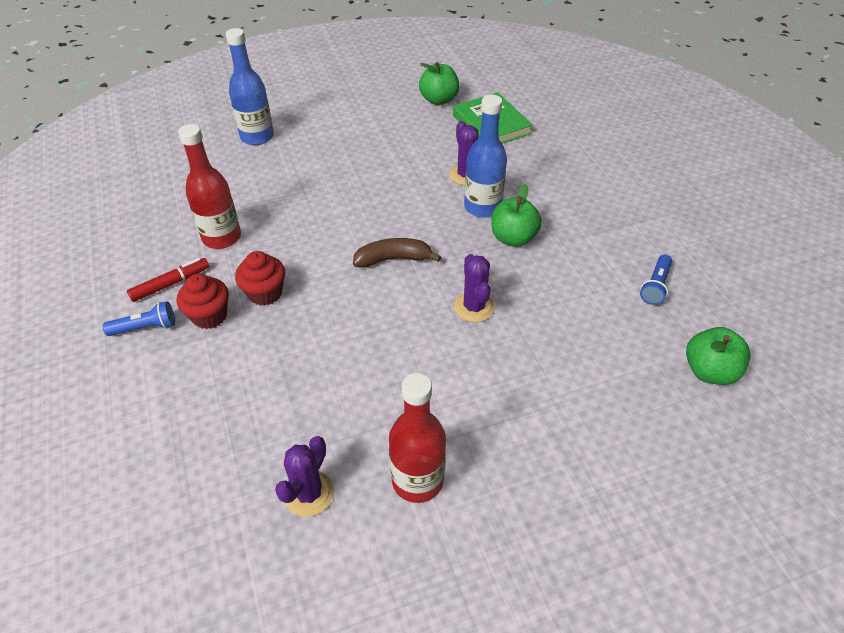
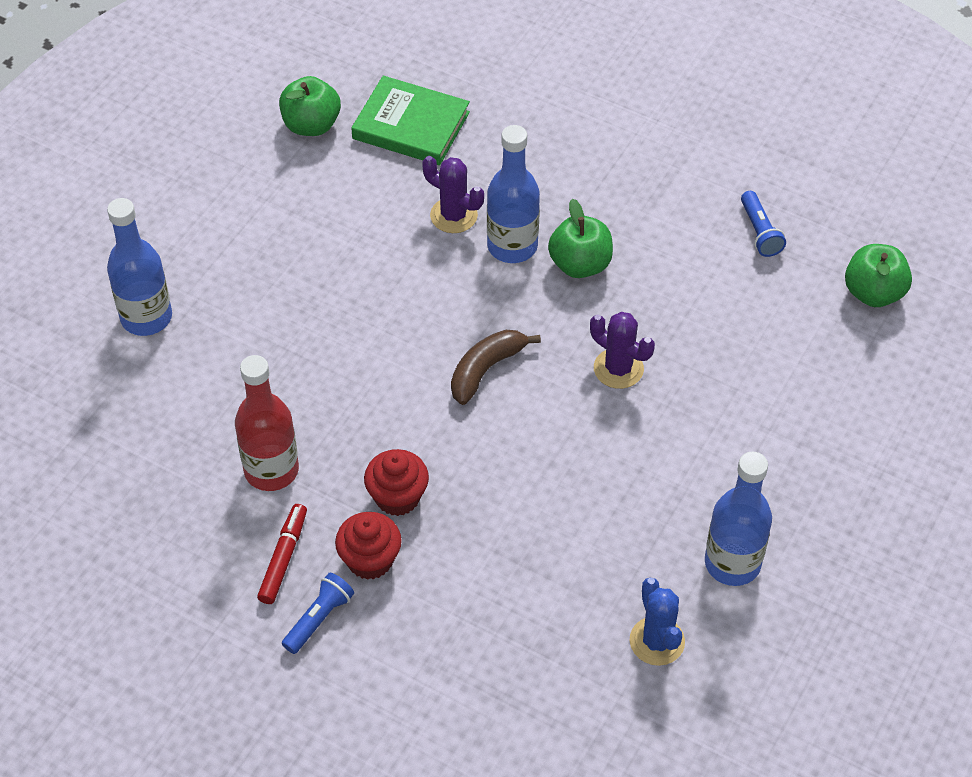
camera: 40 degrees left, 5 degrees up
purple cactus [275,436,334,517] -> blue cactus [630,577,685,666]
red bottle [389,373,446,503] -> blue bottle [705,451,772,586]

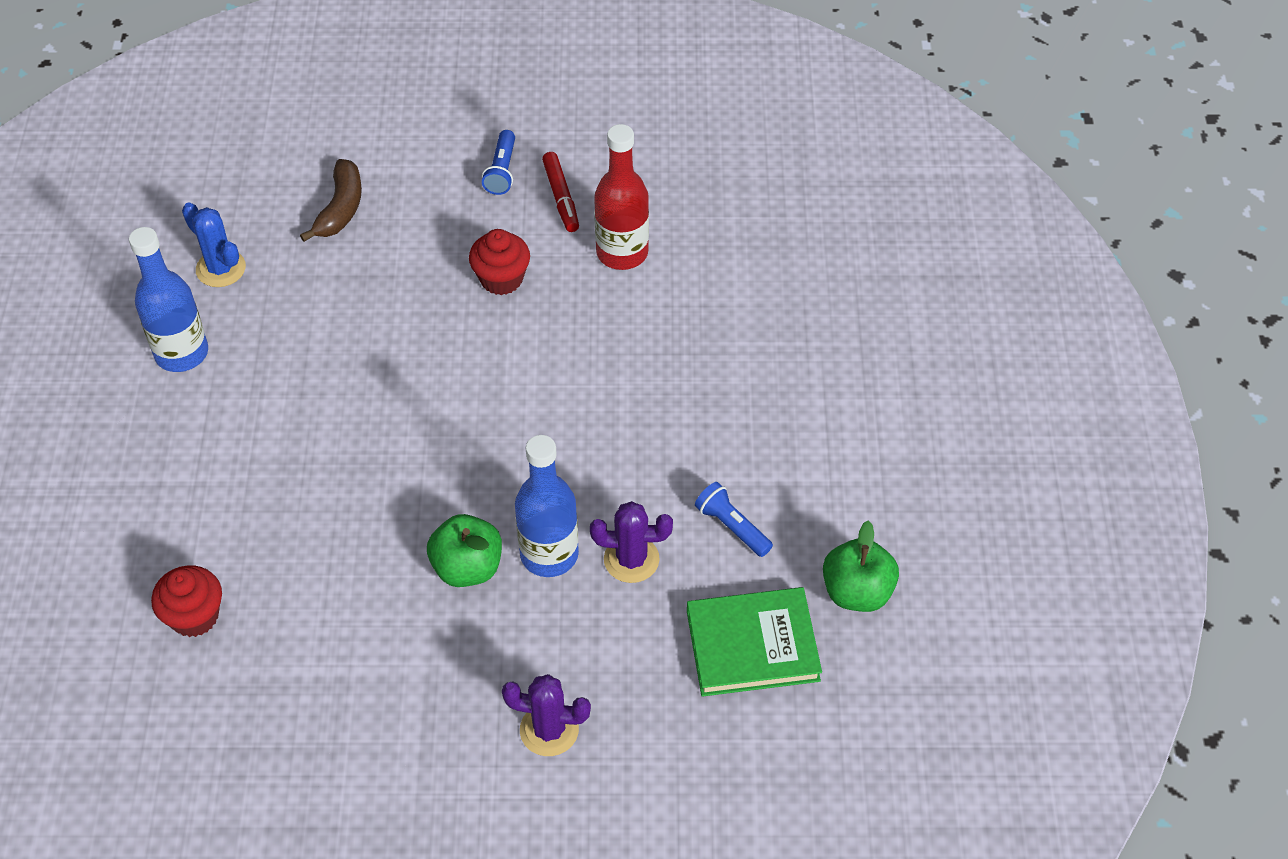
camera: 150 degrees right, 0 degrees up
blue bottle [107,198,172,336] -> none
red cupcake [335,512,402,580] -> red cupcake moved to [151,565,222,637]
brown banana [451,330,541,405] -> brown banana moved to [300,159,362,242]
purple cactus [590,312,655,389] -> purple cactus moved to [502,674,591,756]
blue flashlight [741,191,786,257] -> blue flashlight moved to [695,482,773,557]
green apple [845,244,912,307] -> none

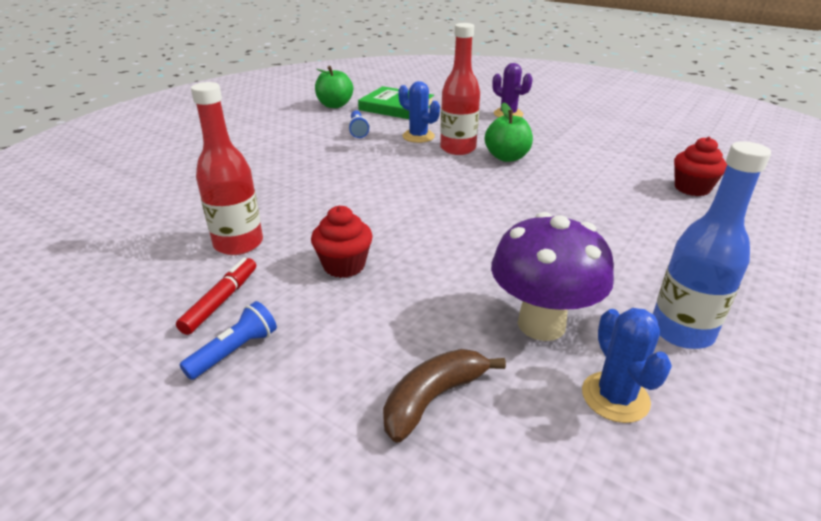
camera: 145 degrees left, 20 degrees down
blue bottle [515,435,579,577] -> red bottle [440,23,480,155]
purple cactus [590,501,673,583] -> blue cactus [399,81,440,143]
none -> purple mushroom [491,212,614,341]

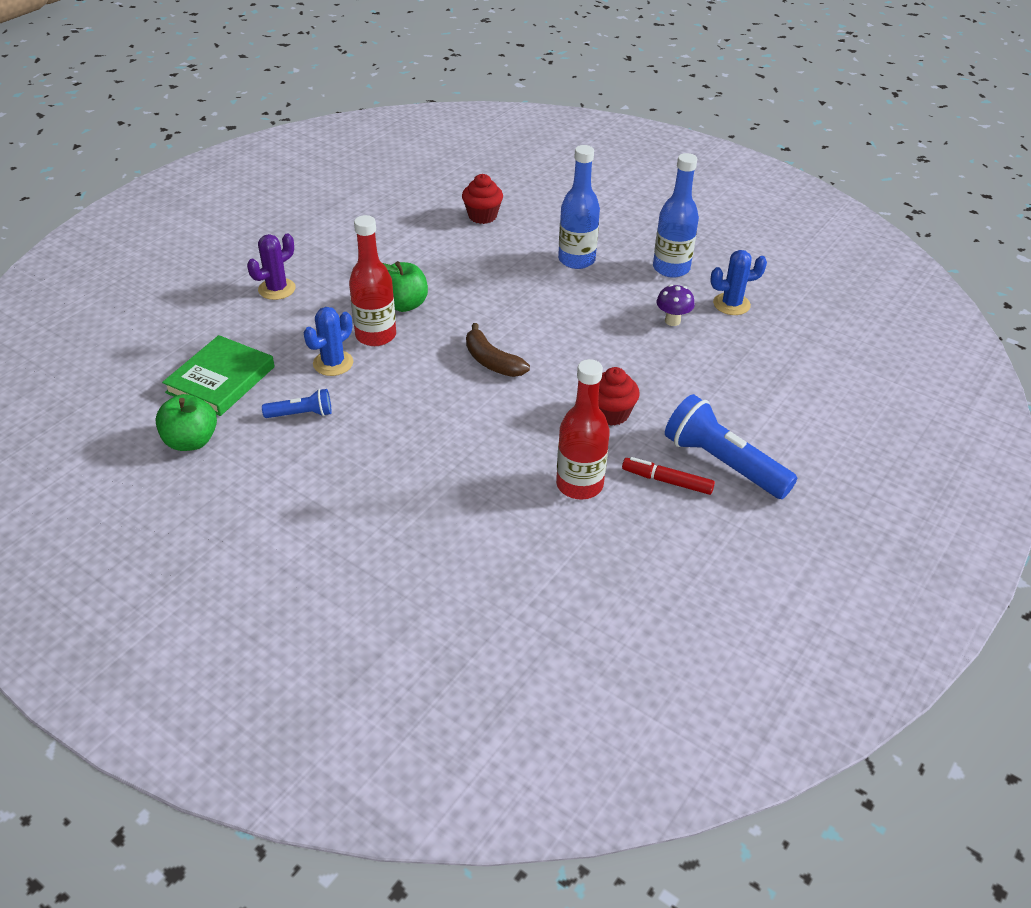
camera: 90 degrees left, 10 degrees up
blue flashlight [180,301,277,380] -> blue flashlight [665,394,797,499], size x1.92
brown banana [383,349,506,443] -> brown banana moved to [466,323,530,377]
purple mushroom [491,212,614,341] -> purple mushroom [656,284,695,326], size x0.50
none -> blue bottle [558,145,600,269]

